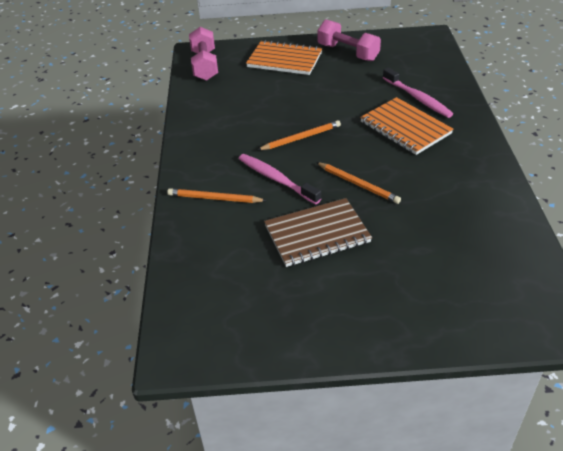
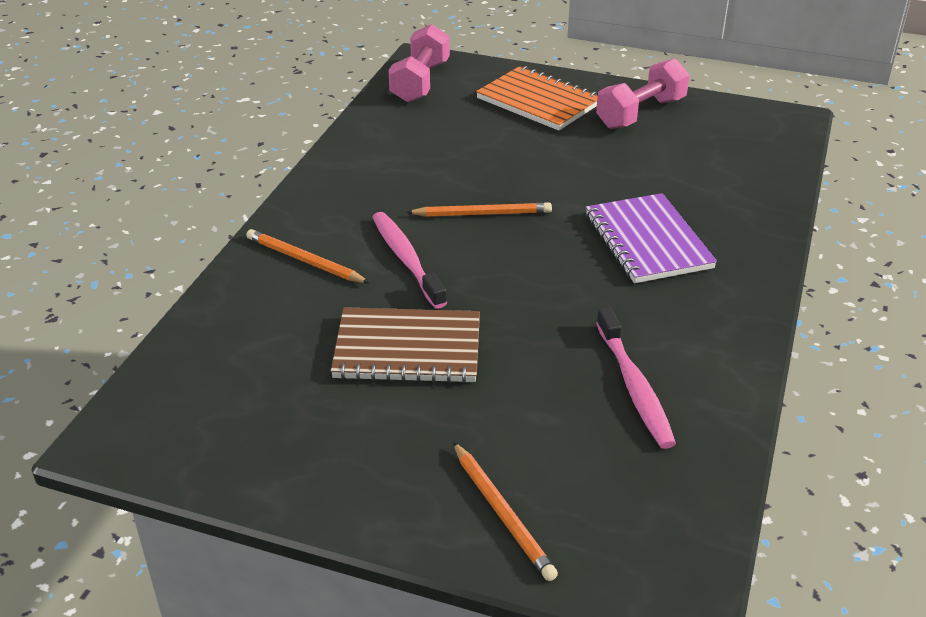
camera: 20 degrees right, 5 degrees down
orange pencil [316,162,401,204] -> orange pencil moved to [453,442,558,581]
pink dumbbell [318,19,381,61] -> pink dumbbell turned 75 degrees clockwise [596,58,690,129]
orange notebook [360,97,453,155] -> purple notebook [586,193,717,283]
pink toothbrush [383,68,453,118] -> pink toothbrush moved to [596,307,676,449]

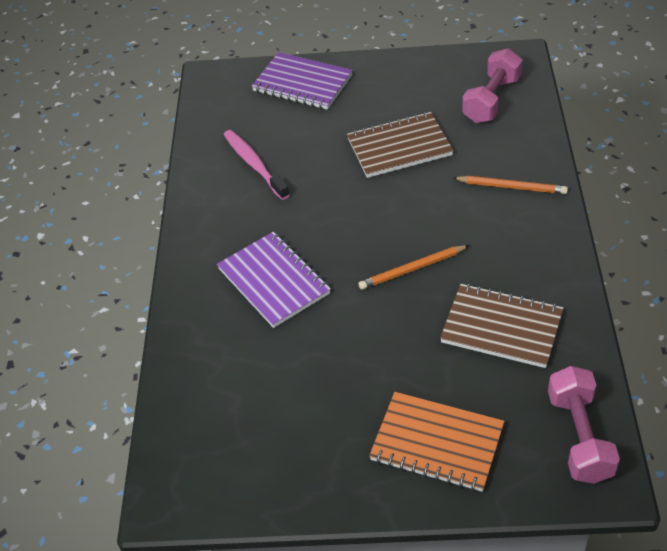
camera: 165 degrees right, 10 degrees up
pink toothbrush [373,212,447,309] -> none
orange pencil [453,442,558,581] -> purple notebook [252,52,353,110]
pink dumbbell [596,58,690,129] -> pink dumbbell moved to [462,48,523,123]
none -> brown notebook [440,284,564,368]

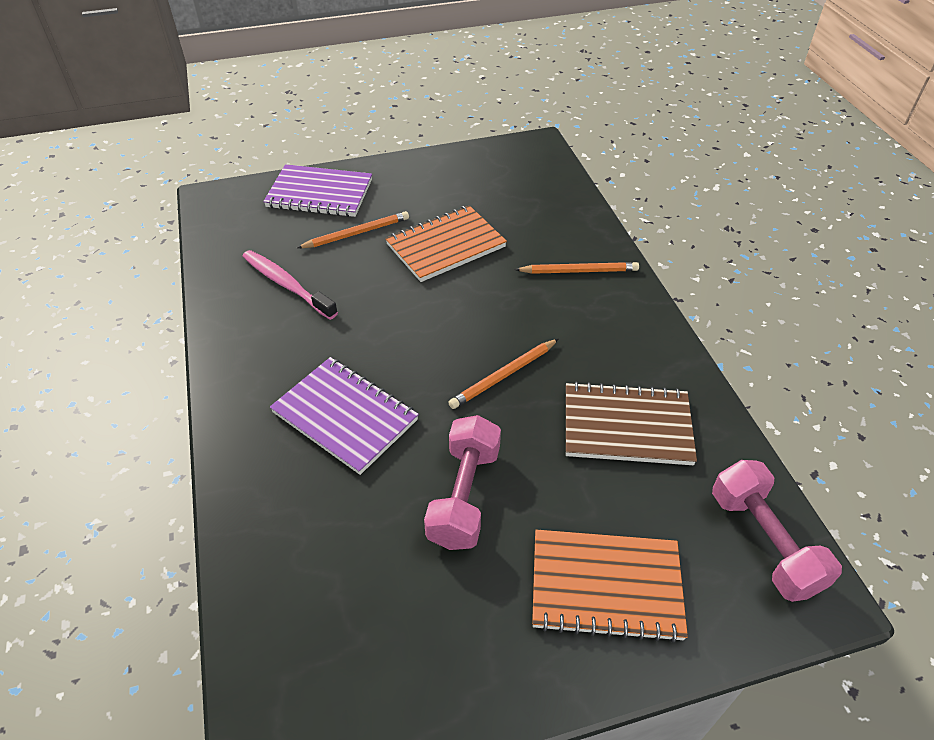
camera: 20 degrees left, 0 degrees up
brown notebook [347,112,454,178] -> orange notebook [385,205,507,282]
pink dumbbell [462,48,523,123] -> pink dumbbell moved to [424,415,501,550]
none -> orange pencil [297,211,409,248]

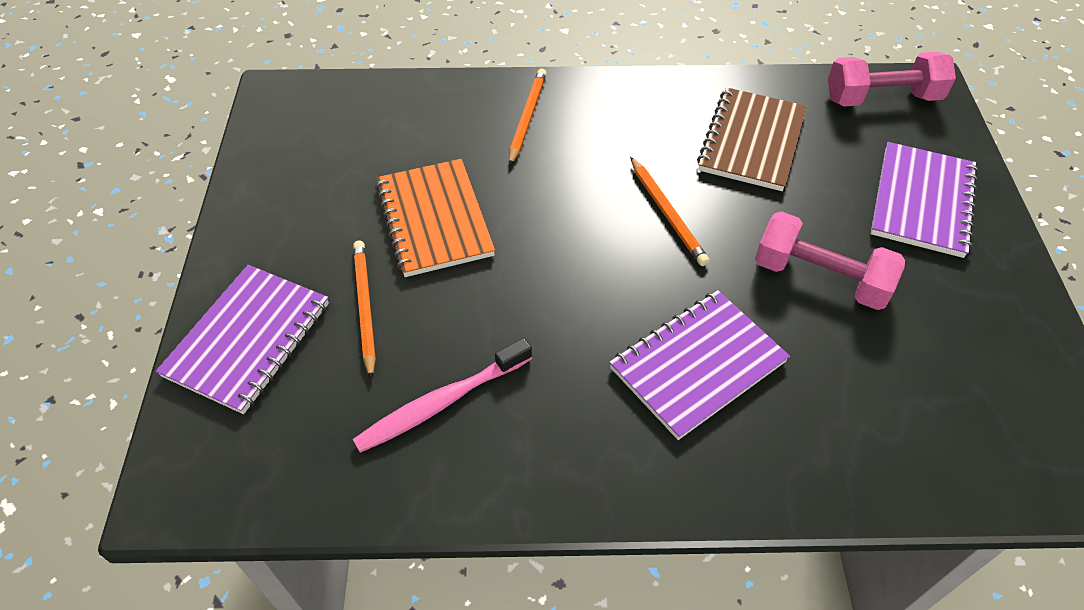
camera: 75 degrees left, 5 degrees up
orange notebook [532,530,688,643] -> purple notebook [871,142,978,258]

